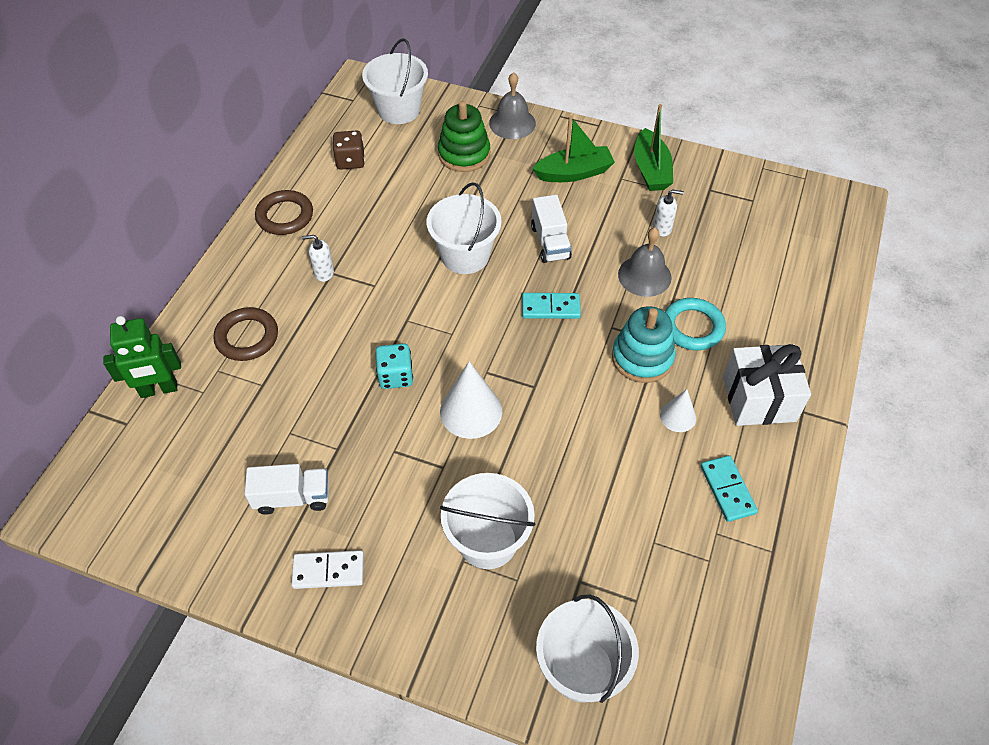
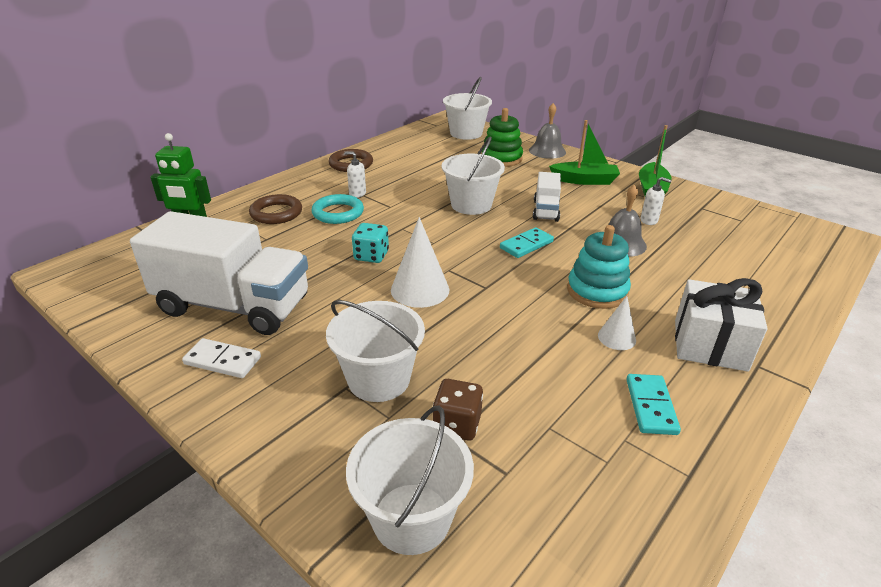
camera: 20 degrees right, 20 degrees down
white truck [245,464,329,515] -> white truck [130,211,308,335], size x2.11
brown dice [333,130,365,170] -> brown dice moved to [433,379,483,441]
turquoise domino [522,293,581,319] -> turquoise domino turned 60 degrees counterclockwise [500,227,554,258]
turquoise ring [665,298,726,351] -> turquoise ring moved to [311,194,364,224]

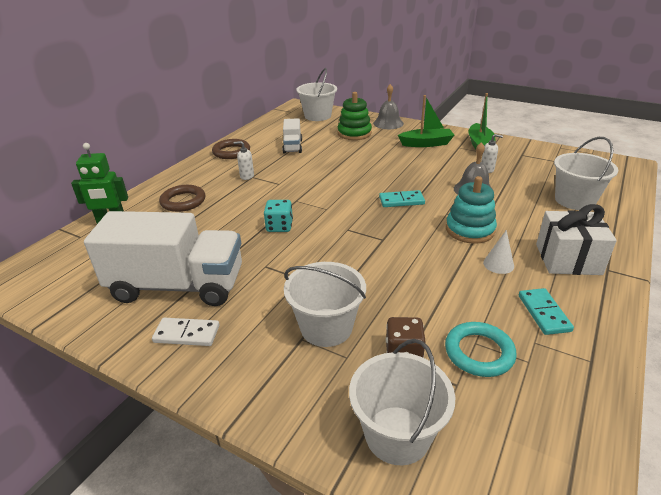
camera: 10 degrees left, 0 degrees up
turquoise ring [311,194,364,224] -> turquoise ring moved to [445,322,517,377]
white cone [391,217,449,308] -> none
white bucket [442,136,505,215] -> white bucket moved to [554,137,618,210]
turquoise domino [500,227,554,258] -> turquoise domino turned 45 degrees clockwise [379,190,425,207]
white truck [533,172,561,222] -> white truck moved to [282,118,302,154]

